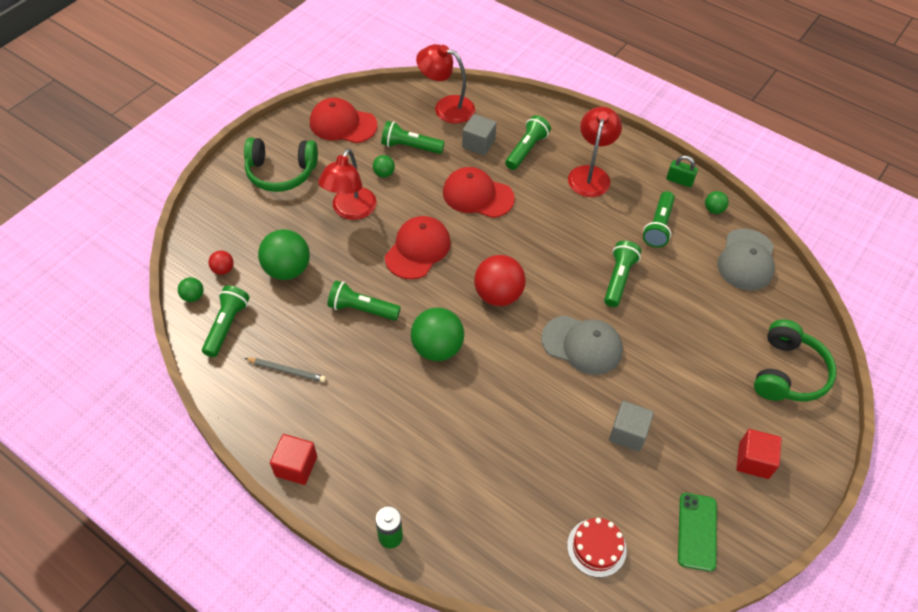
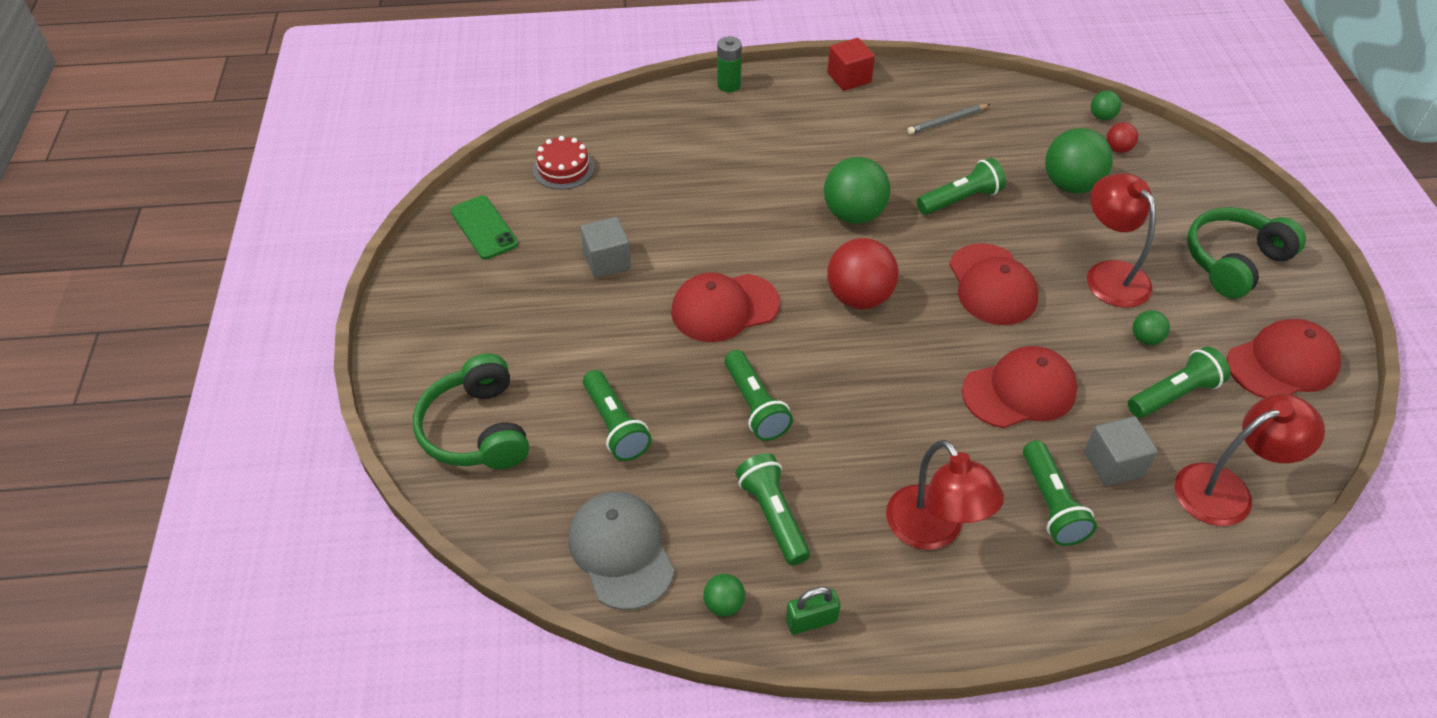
camera: 140 degrees right, 5 degrees down
green flashlight [202,286,250,357] -> green flashlight moved to [583,370,652,461]
grey cap [541,315,623,375] -> red cap [671,272,780,342]
red cube [736,429,782,479] -> none

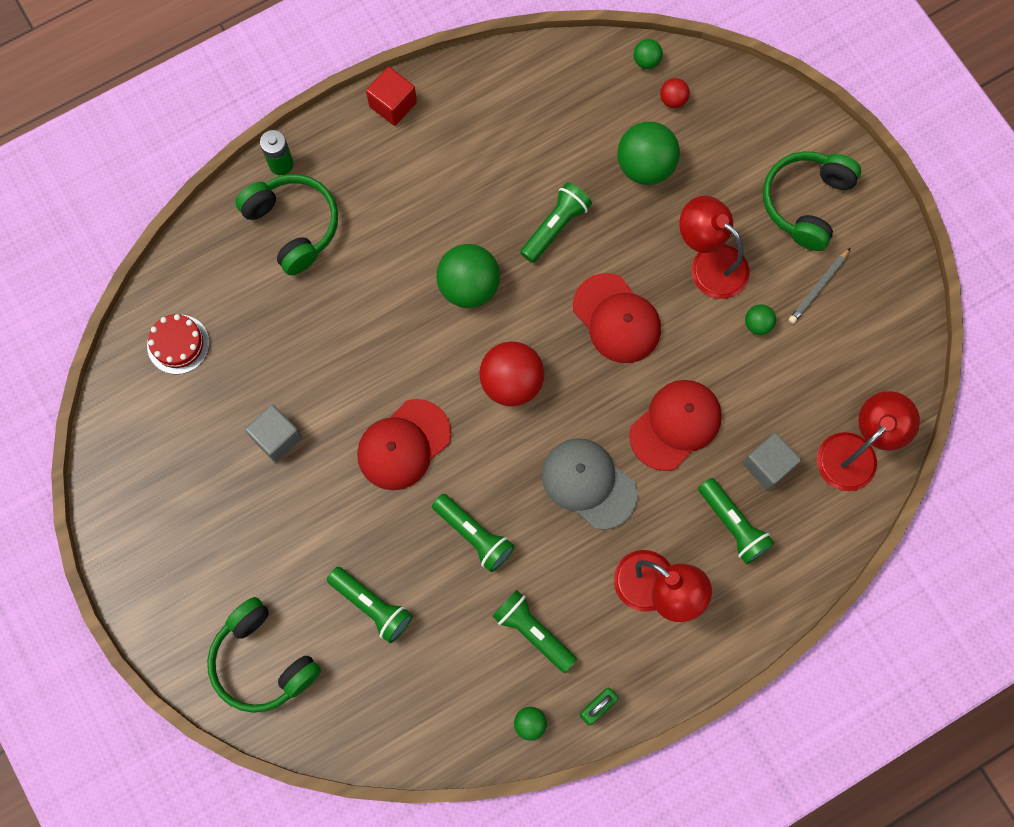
camera: 25 degrees left, 25 degrees up
green phone [450,195,519,259] -> none
grey cap [568,492,675,610] -> grey cap moved to [542,439,637,530]
grey pencil [907,104,990,134] -> grey pencil moved to [789,248,850,324]
green flashlight [1128,346,1230,418] -> none
red cap [1227,319,1341,398] -> none
none -> green headphones [235,174,338,275]

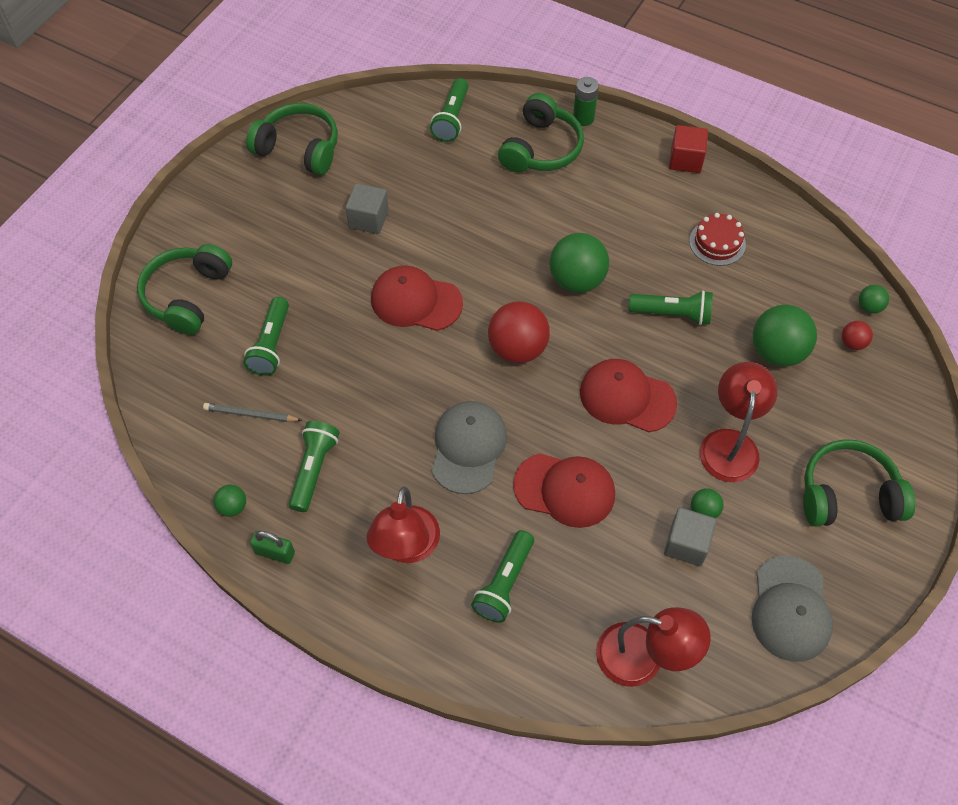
camera: 60 degrees right, 15 degrees down
red cake [147,314,210,374] -> red cake moved to [689,213,746,266]
green flashlight [432,494,515,572] -> green flashlight moved to [430,78,468,142]
red cap [573,273,661,363] -> red cap turned 90 degrees clockwise [580,359,677,432]
grey cube [743,433,801,490] -> grey cube moved to [664,507,717,566]
grey pencil [789,248,850,324] -> grey pencil moved to [203,403,302,422]
none -> green headphones [246,103,338,175]
none -> grey cap [752,555,833,662]

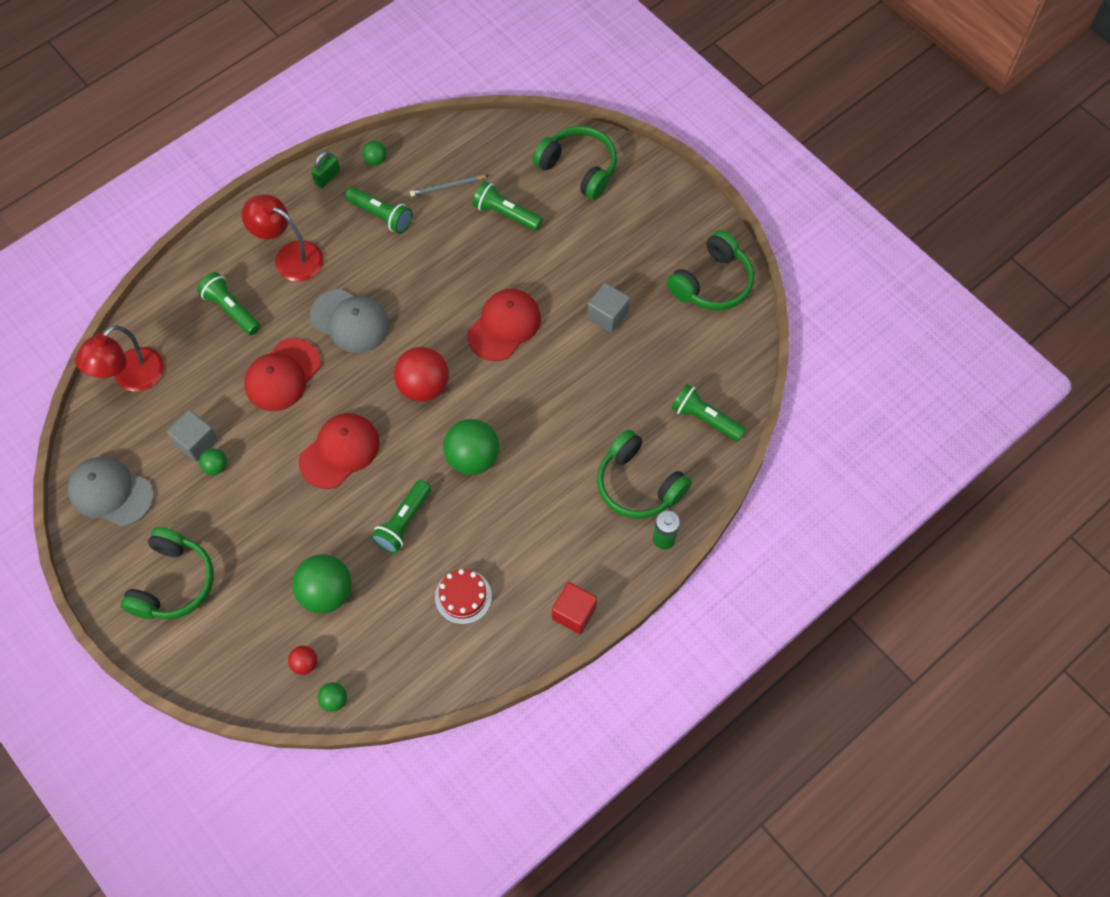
camera: 110 degrees right, 5 degrees up
grey pencil [203,403,302,422] -> grey pencil turned 135 degrees counterclockwise [410,175,489,197]
red lamp [699,362,778,482] -> none

